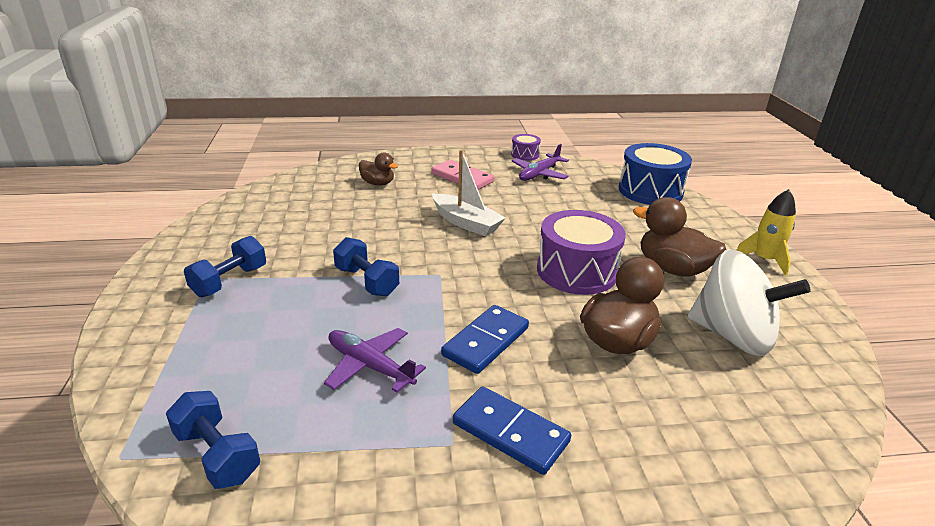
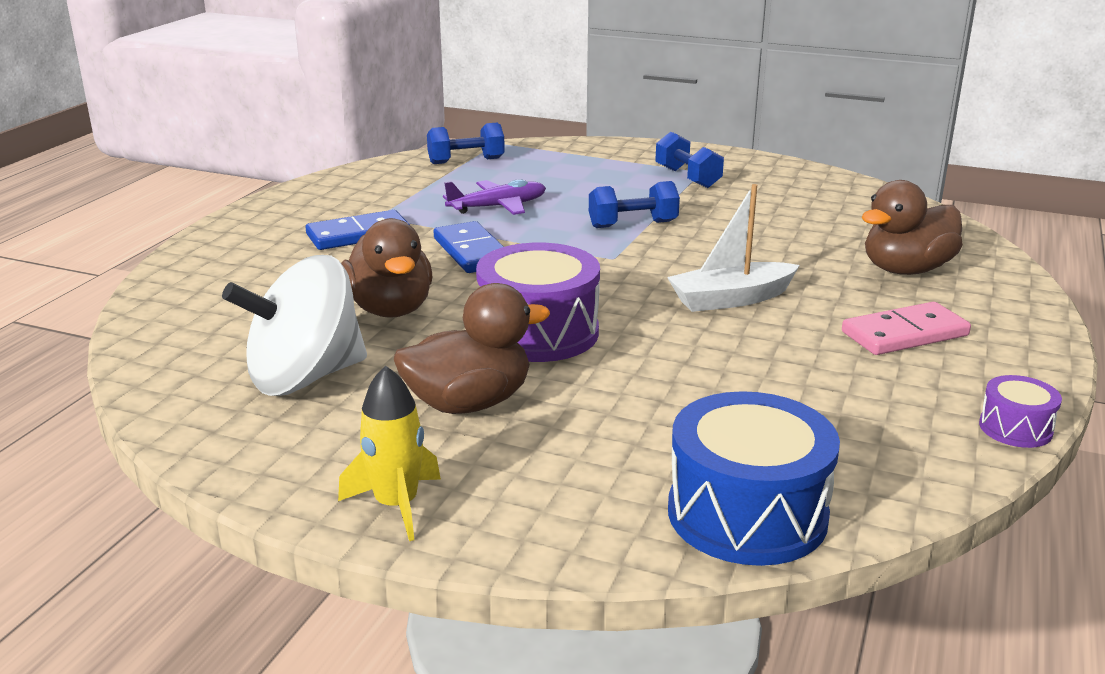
camera: 120 degrees right, 5 degrees down
brown duck [359,152,398,186] -> brown duck [862,180,963,275], size x1.69
purple plane [512,144,569,181] -> none

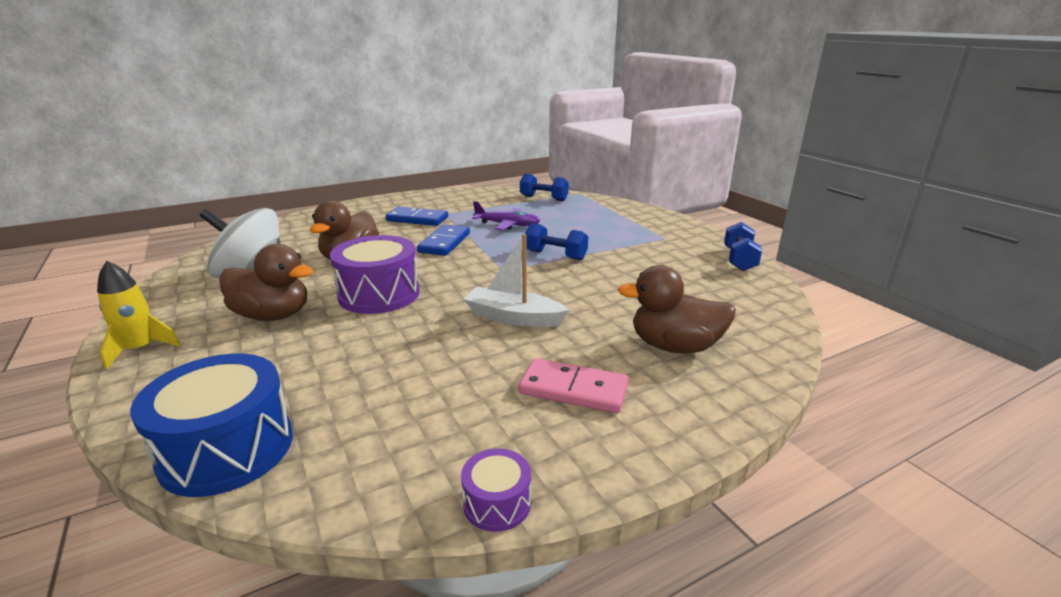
camera: 40 degrees right, 0 degrees up
blue dumbbell [655,132,724,188] -> blue dumbbell moved to [724,222,762,271]

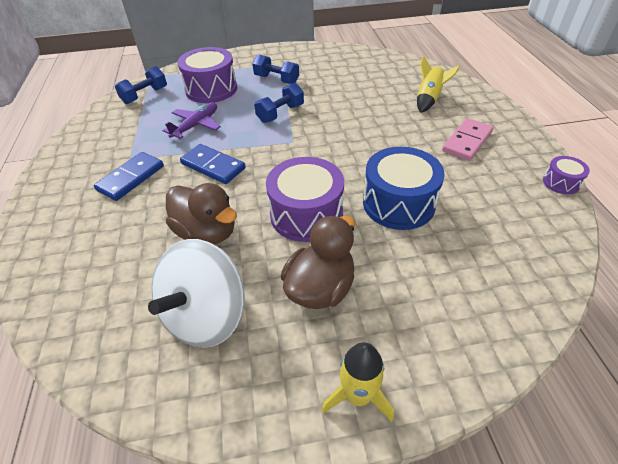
camera: 70 degrees left, 20 degrees up
blue drum [130,354,293,497] -> blue drum moved to [363,147,445,230]
white boat [464,234,570,327] -> none
brown duck [617,265,736,353] -> yellow rocket [417,55,460,113]
blue dumbbell [724,222,762,271] -> blue dumbbell moved to [252,54,299,84]
none -> purple drum [177,47,237,103]

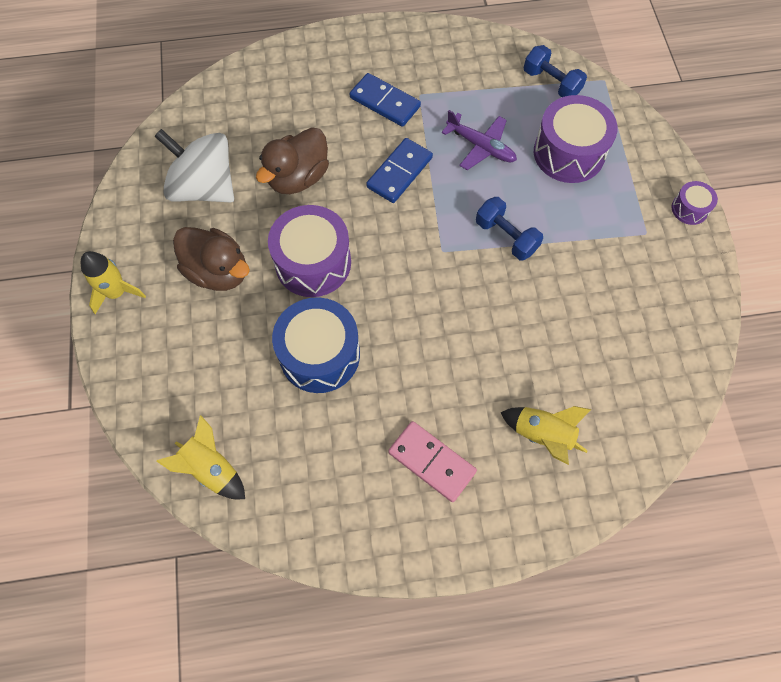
camera: 90 degrees right, 20 degrees up
blue dumbbell [252,54,299,84] -> none
purple drum [543,156,590,195] -> purple drum moved to [672,181,718,225]
none -> yellow rocket [156,415,245,499]

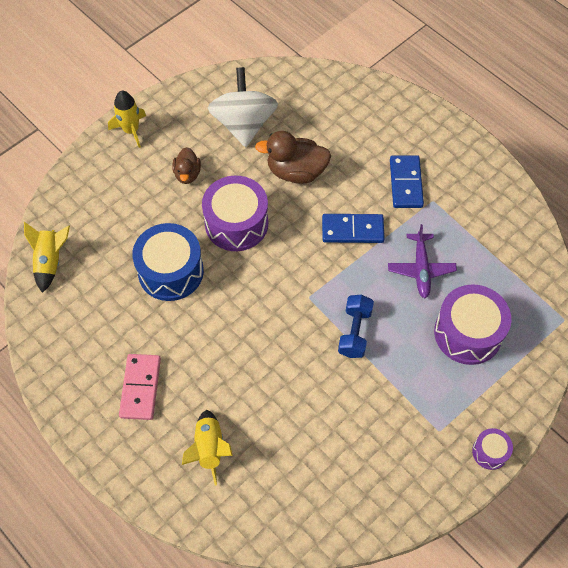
camera: 55 degrees right, 5 degrees down
brown duck [173,227,250,291] -> brown duck [172,147,201,184], size x0.59
blue dumbbell [524,45,587,97] -> none

